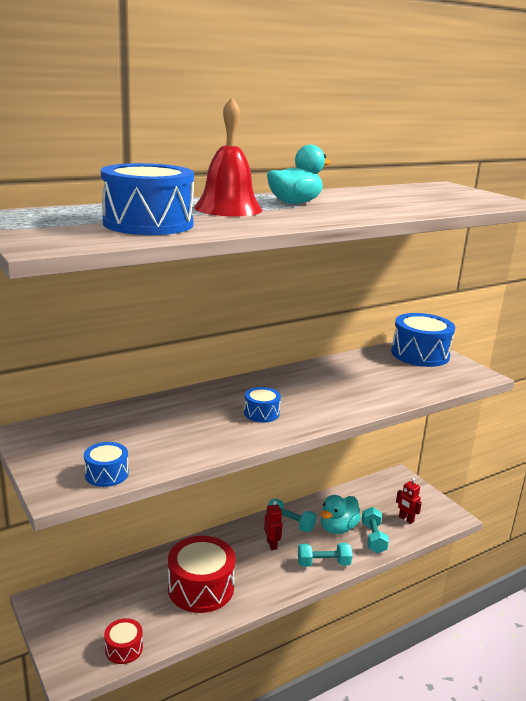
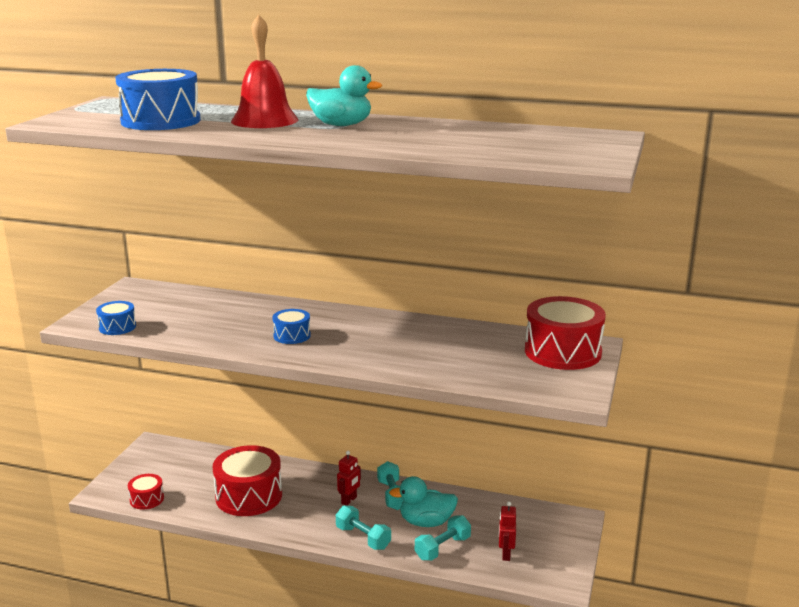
camera: 50 degrees right, 0 degrees up
blue drum [391,313,455,367] -> red drum [525,296,606,370]

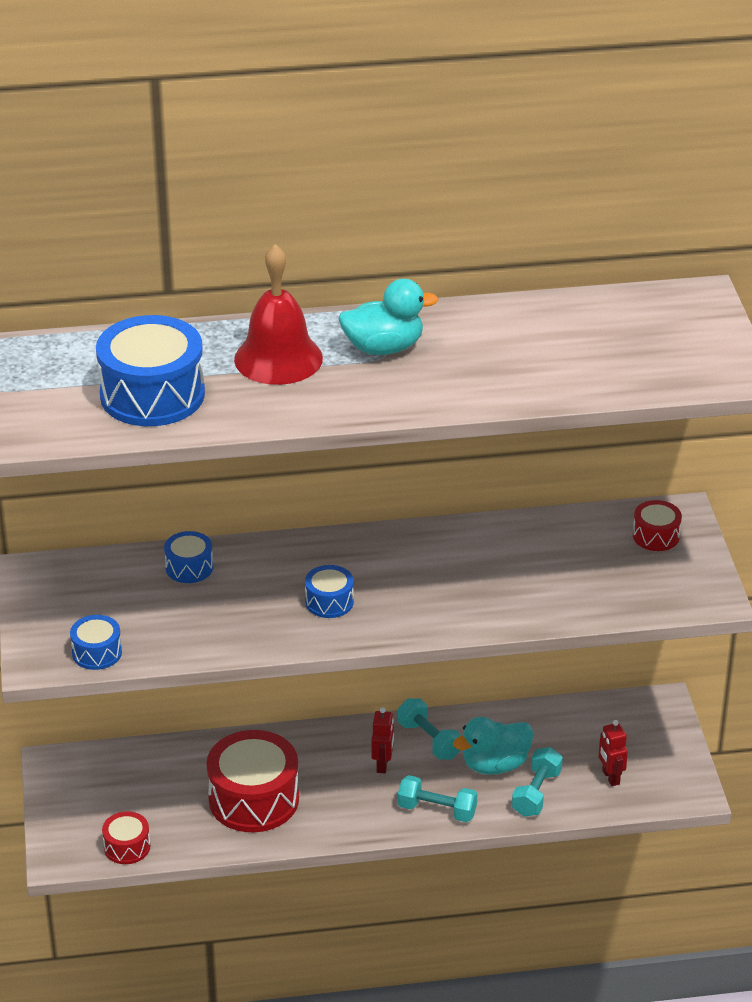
camera: 25 degrees left, 15 degrees up
red drum [525,296,606,370] -> red drum [633,500,682,551], size x0.50
none -> blue drum [164,531,213,583]

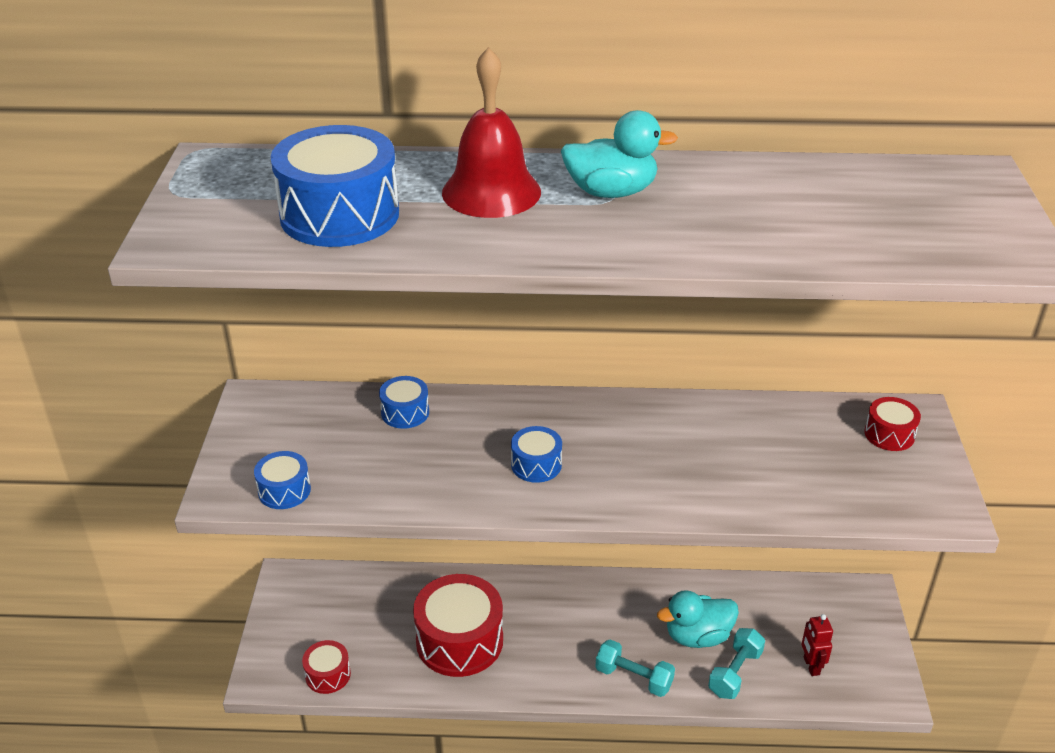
camera: 10 degrees right, 0 degrees up
red robot [371,707,394,774] -> none
turquoise dumbbell [398,698,462,760] -> none

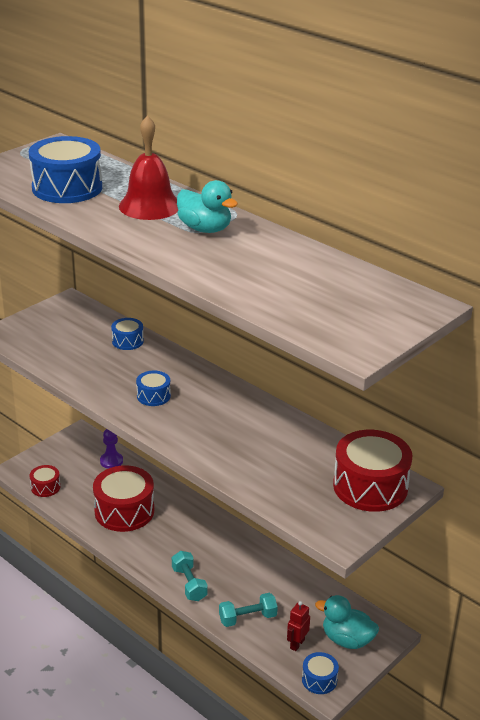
camera: 40 degrees right, 5 degrees down
blue drum [254,451,311,509] -> blue drum moved to [302,652,339,694]
turquoise duck [657,590,739,648] -> turquoise duck moved to [315,595,379,649]
red drum [864,397,921,451] -> red drum [333,430,412,512], size x1.99
none -> purple pawn [100,429,123,469]

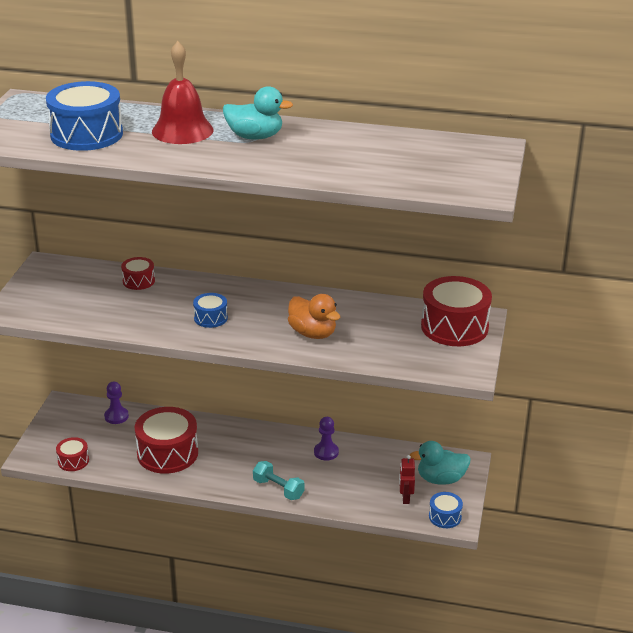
camera: 30 degrees left, 0 degrees up
blue drum [111,318,144,350] -> red drum [121,257,155,290]
turquoise dumbbell [219,593,278,627] -> none
none -> orange duck [288,294,340,339]
none -> purple pawn [314,417,339,461]

